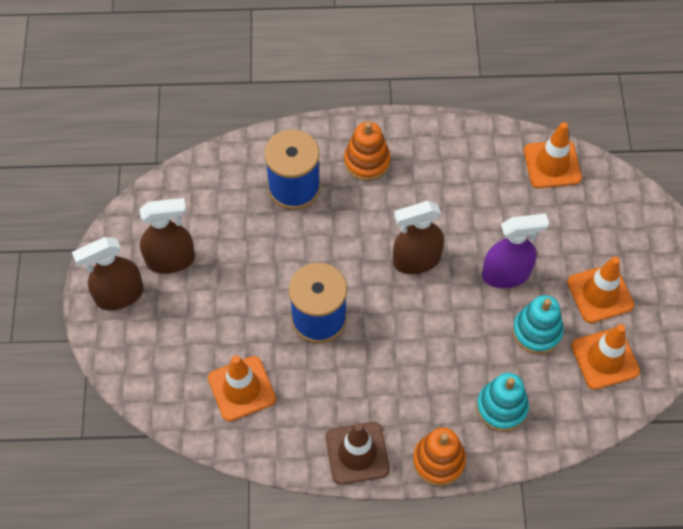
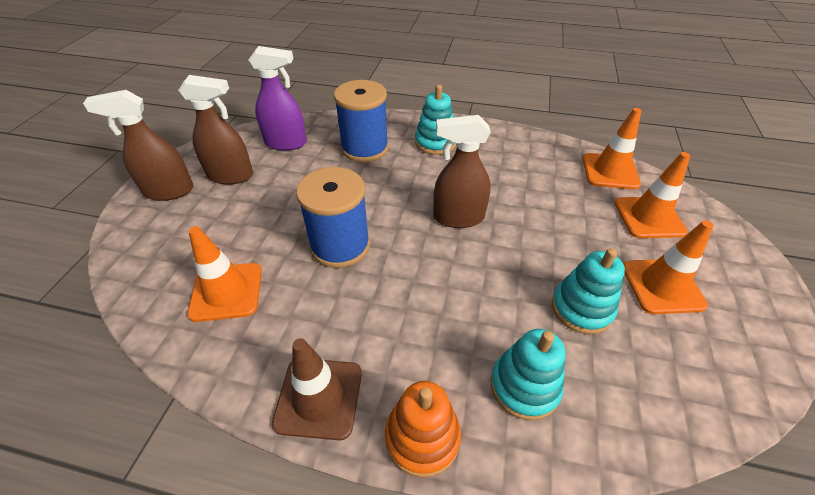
camera: 15 degrees right, 15 degrees down
orange stacking toy [344,122,391,181] -> turquoise stacking toy [415,85,456,155]
purple spray bottle [482,214,549,288] -> purple spray bottle moved to [248,46,307,151]
orange traffic cone [571,324,640,390] -> orange traffic cone moved to [615,152,690,238]

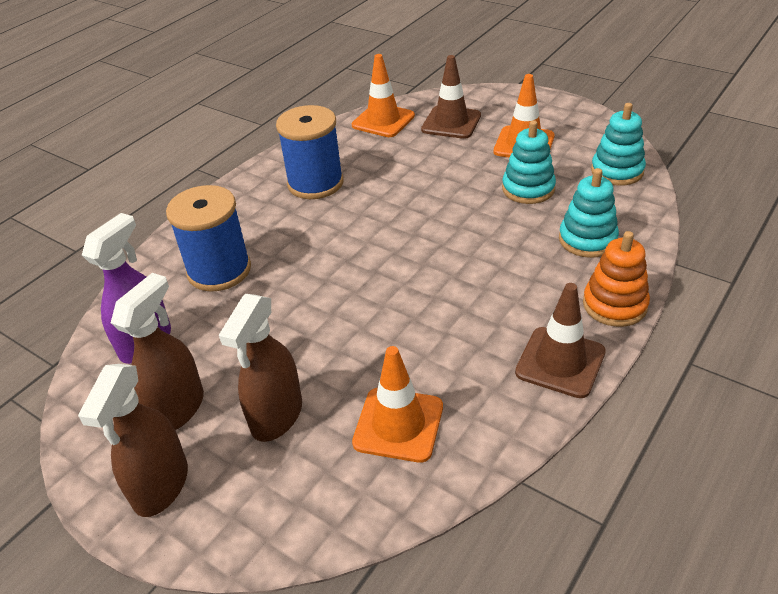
camera: 65 degrees left, 5 degrees down
blue spool [296,167,370,268] -> blue spool moved to [276,105,344,199]
turquoise stacking toy [415,85,456,155] -> turquoise stacking toy moved to [591,103,646,186]
brown spray bottle [433,115,491,228] -> brown spray bottle moved to [219,294,302,442]
orange traffic cone [615,152,690,238] -> brown traffic cone [421,55,481,139]

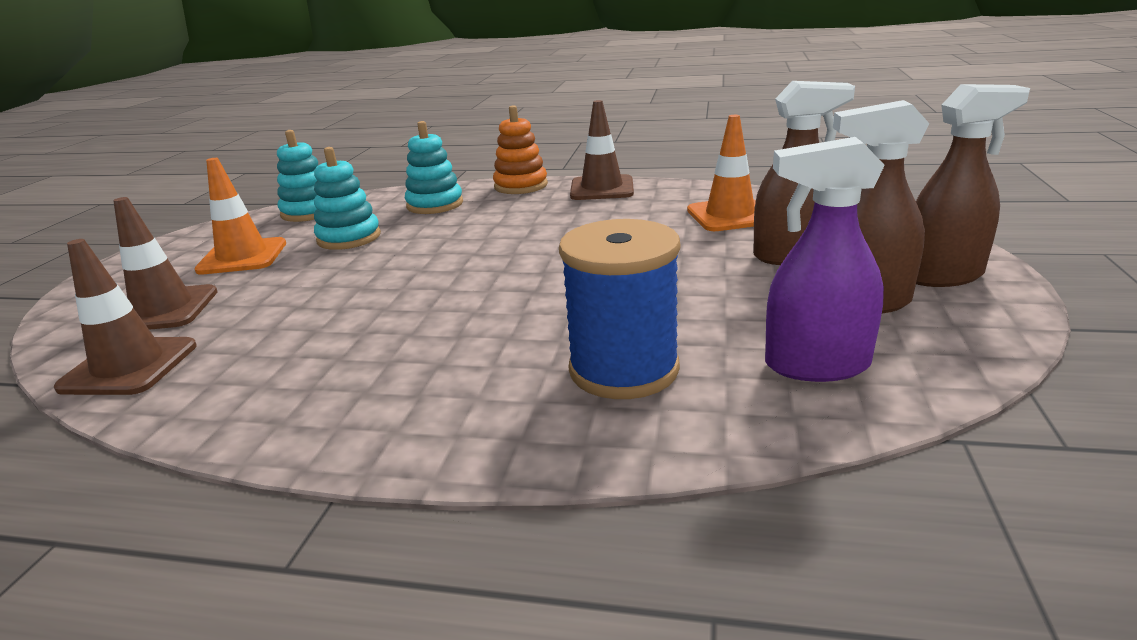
camera: 115 degrees left, 15 degrees down
blue spool [276,105,344,199] -> none
orange traffic cone [352,54,415,137] -> brown traffic cone [54,239,197,395]

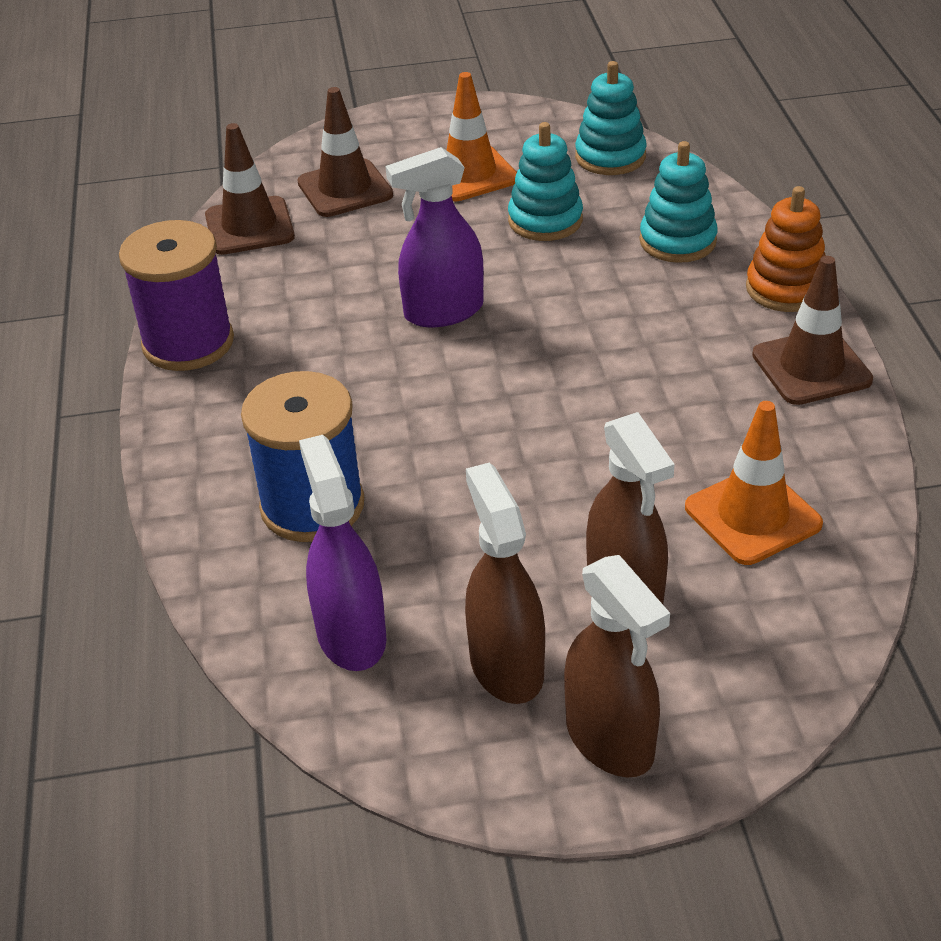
camera: 70 degrees right, 15 degrees up
none -> purple spool [119,220,234,371]
none -> purple spray bottle [385,147,484,327]

